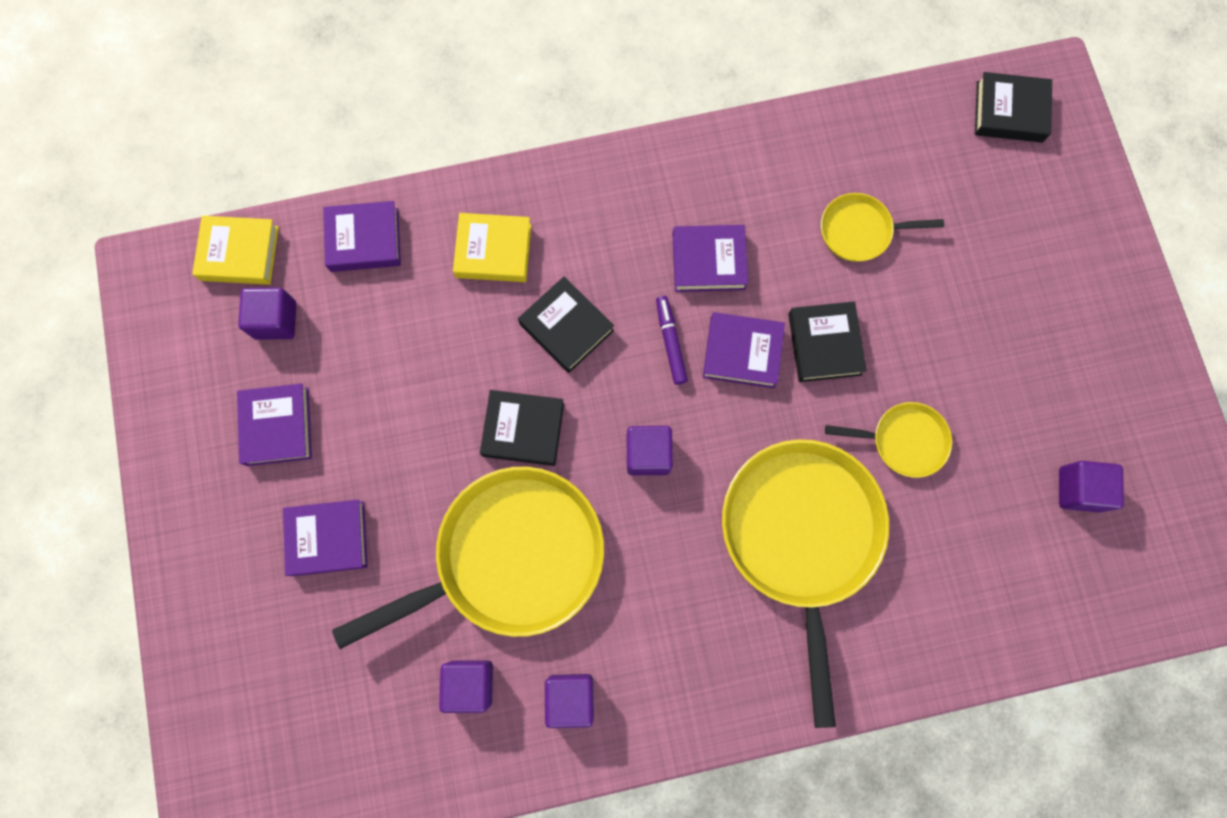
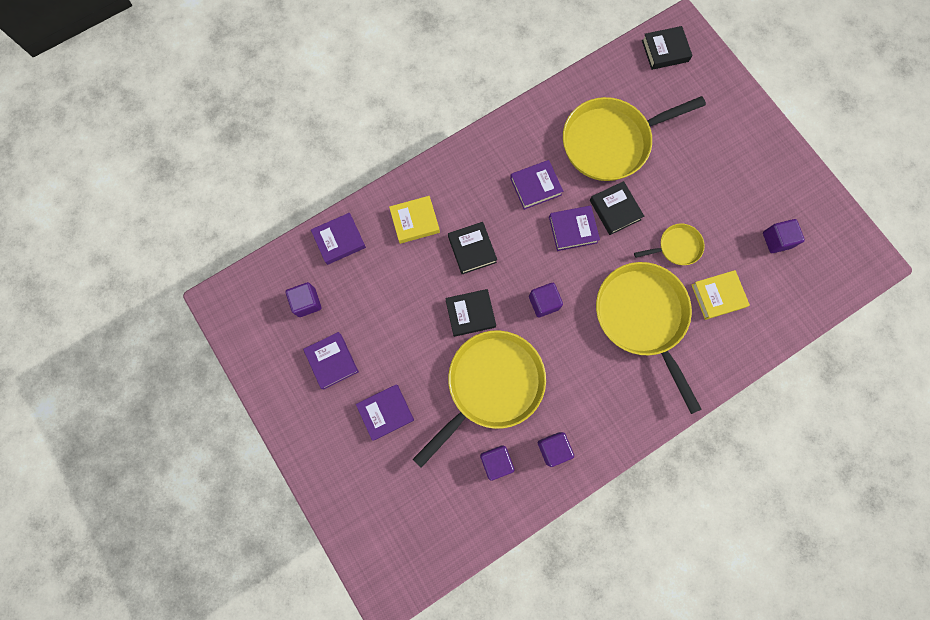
camera: 20 degrees left, 0 degrees up
yellow book [192,216,279,285] -> yellow book moved to [692,270,750,320]
black book [518,276,614,373] -> black book turned 45 degrees clockwise [448,222,497,274]
purple marker [656,296,688,385] -> none
yellow pan [821,193,944,262] -> yellow pan [563,96,706,181], size x2.10

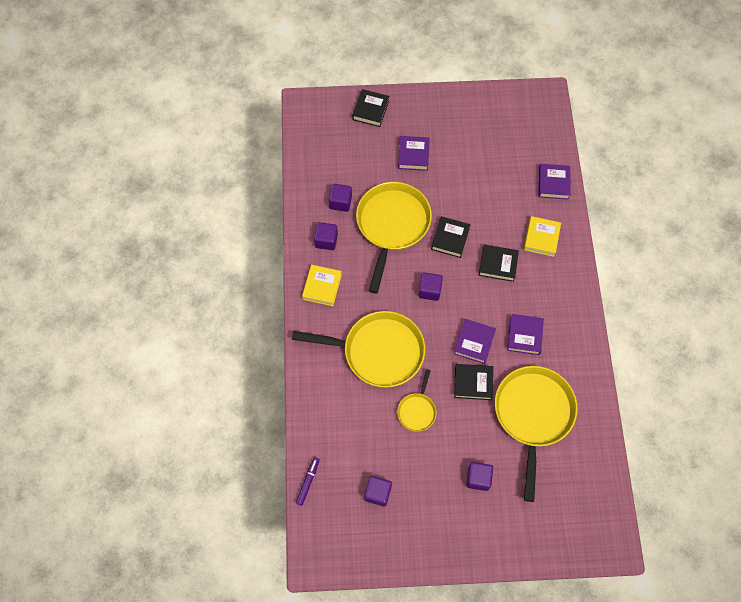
camera: 120 degrees right, 10 degrees down
purple cube [285,282,322,317] -> purple cube moved to [466,462,493,491]
purple book [303,332,359,389] -> none
yellow pan [412,330,546,468] -> yellow pan turned 150 degrees counterclockwise [356,182,432,294]
black book [642,26,693,70] -> black book moved to [352,89,389,127]
yellow book [692,270,750,320] -> yellow book moved to [302,265,342,306]
none -> purple marker [296,457,320,506]

